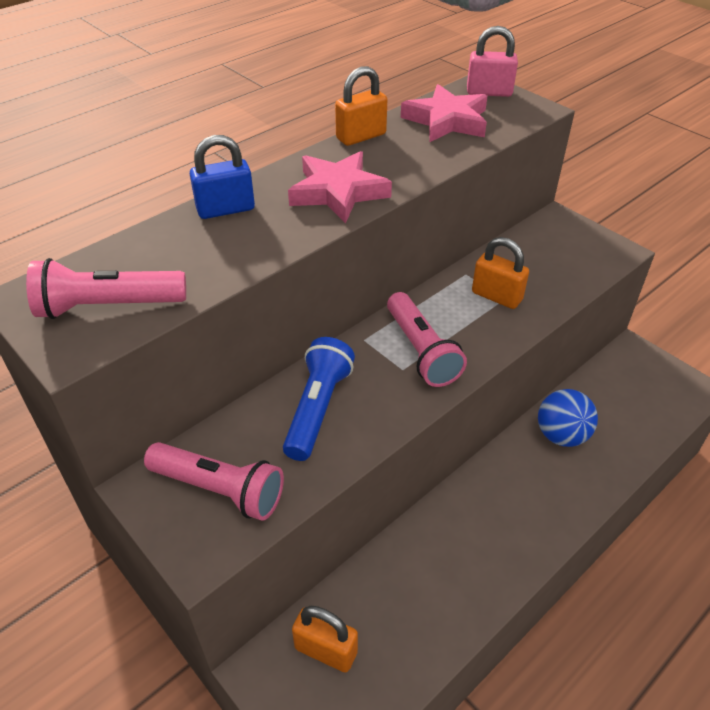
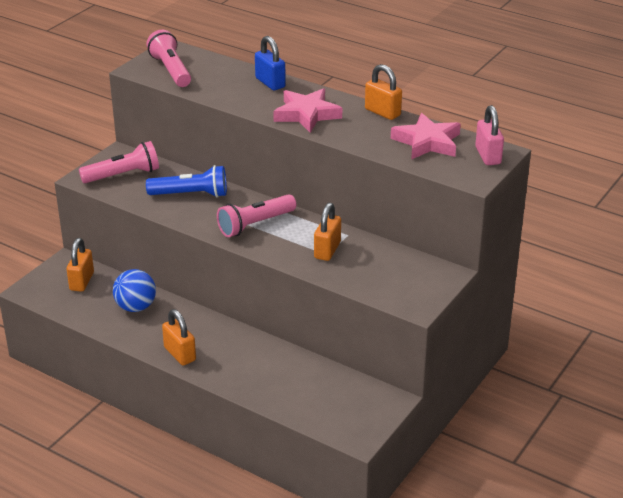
camera: 75 degrees right, 10 degrees down
pink flashlight [144,442,284,521] -> pink flashlight turned 120 degrees counterclockwise [79,141,159,183]
blue ball [538,389,598,447] -> blue ball moved to [113,269,156,312]
none -> orange padlock [162,309,196,365]

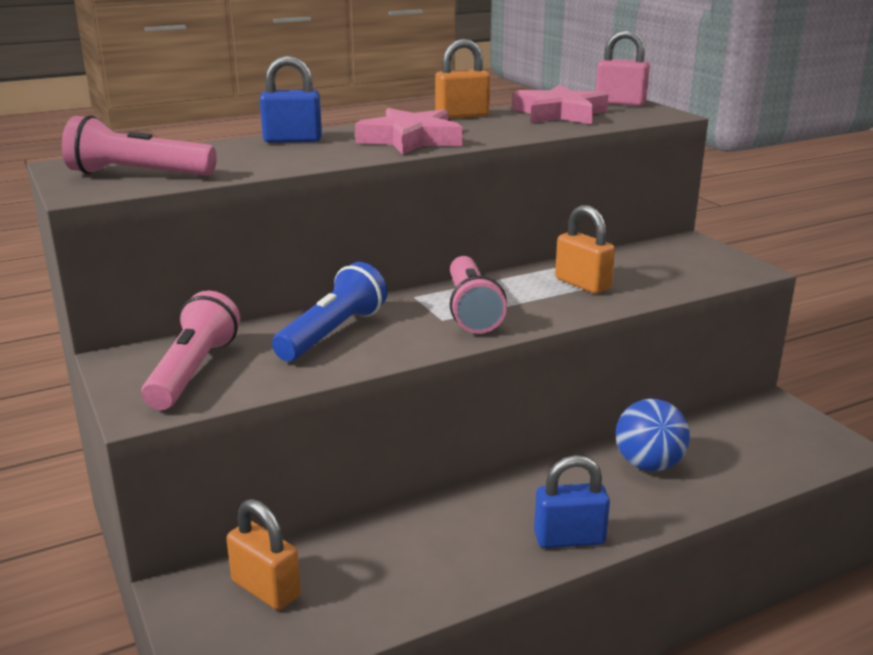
camera: 60 degrees left, 10 degrees down
blue ball [113,269,156,312] -> blue ball moved to [616,399,690,472]
orange padlock [162,309,196,365] -> blue padlock [534,455,610,548]

